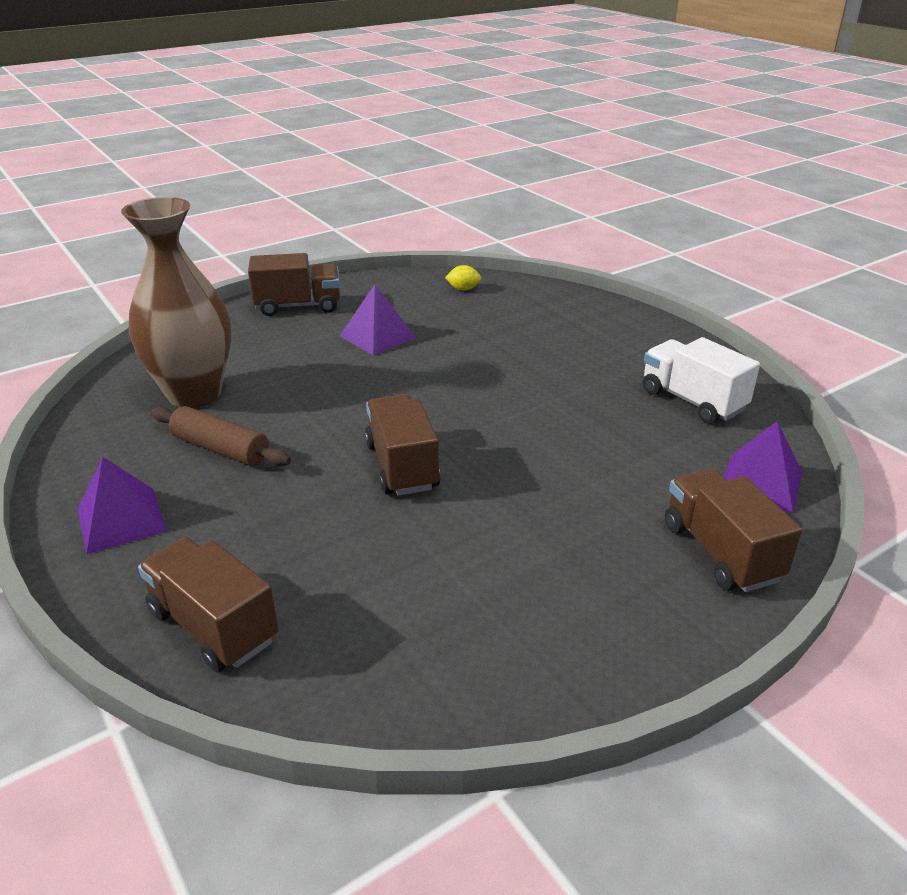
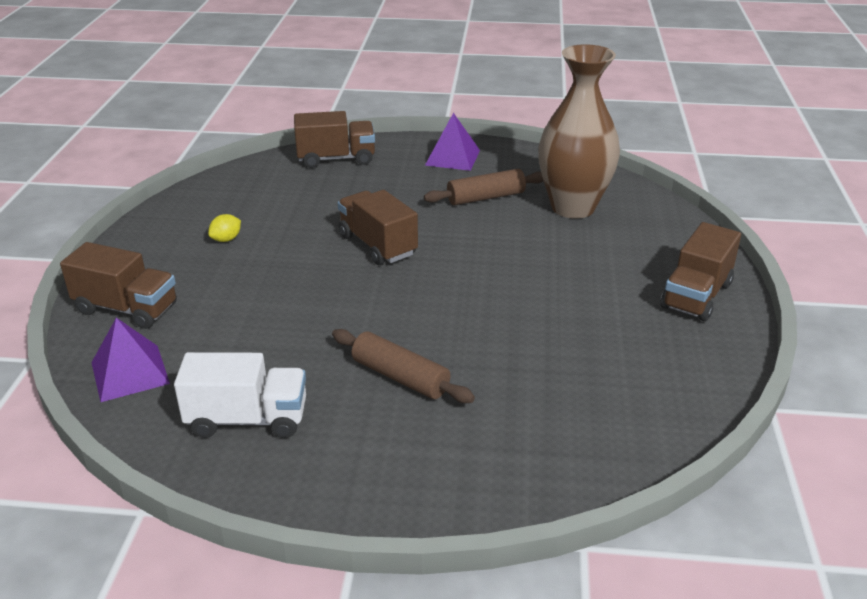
camera: 130 degrees right, 0 degrees up
purple pyramid [340,284,416,356] -> none
brown truck [365,394,441,496] -> brown truck turned 150 degrees counterclockwise [338,190,418,265]
yellow lemon [445,265,481,291] -> yellow lemon moved to [208,214,241,242]
none -> brown rolling pin [332,329,475,403]

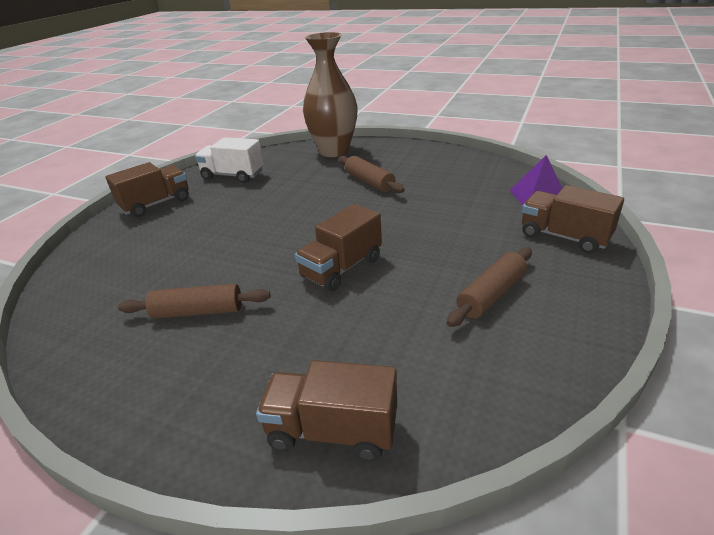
camera: 160 degrees left, 0 degrees up
white truck [174,352,306,438] -> white truck moved to [195,137,264,183]
yellow lemon [208,214,241,242] -> brown rolling pin [447,247,532,327]
brown truck [338,190,418,265] -> brown truck turned 60 degrees clockwise [295,204,382,291]
purple pyramid [425,113,480,171] -> none
brown vase [538,44,620,219] -> brown vase moved to [303,32,358,157]

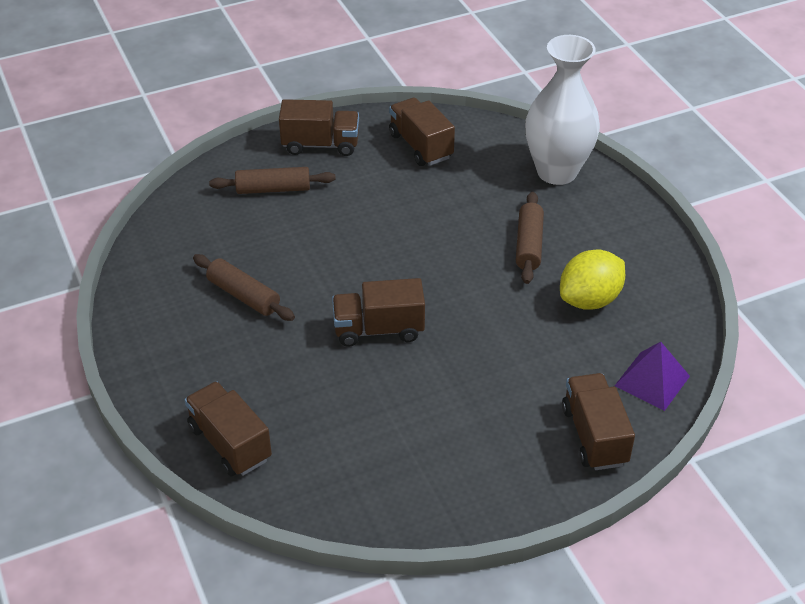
camera: 40 degrees right, 10 degrees up
white truck [195,137,264,183] -> brown truck [389,98,455,166]
brown vase [303,32,358,157] -> white vase [525,35,600,185]
brown rolling pin [447,247,532,327] -> brown rolling pin moved to [209,167,336,194]
none -> yellow lemon [560,249,625,310]

